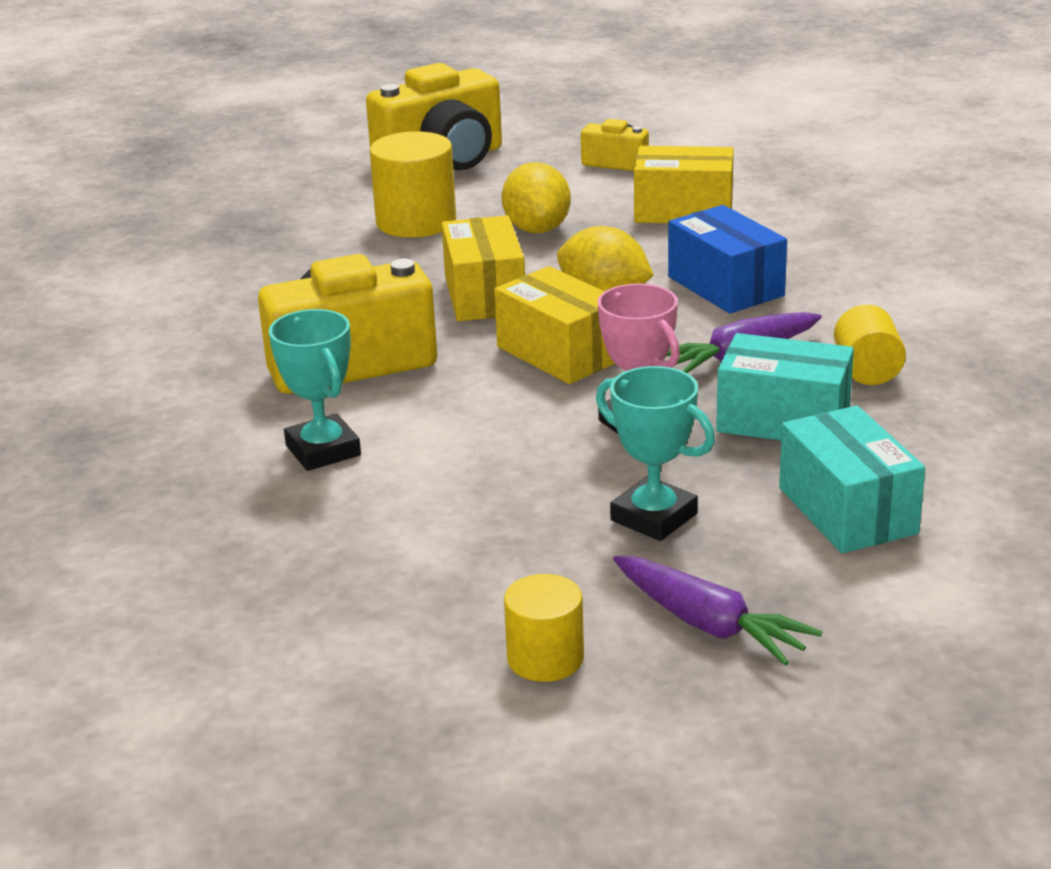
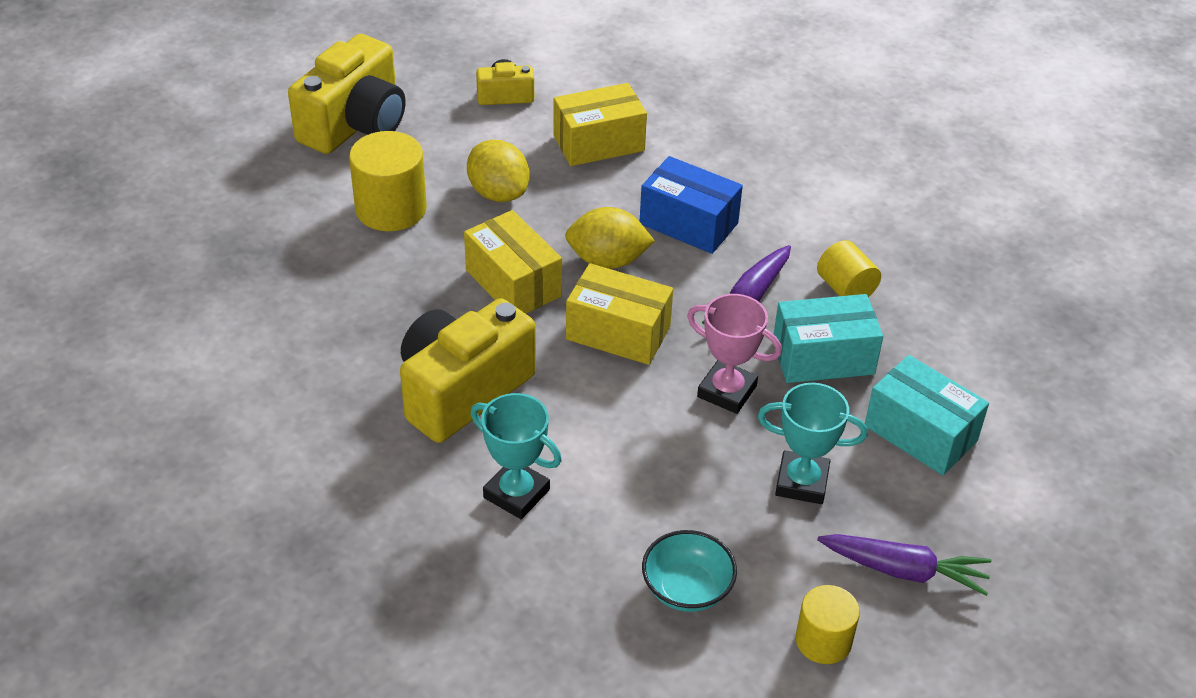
camera: 30 degrees left, 15 degrees up
none -> turquoise bowl [642,530,737,612]

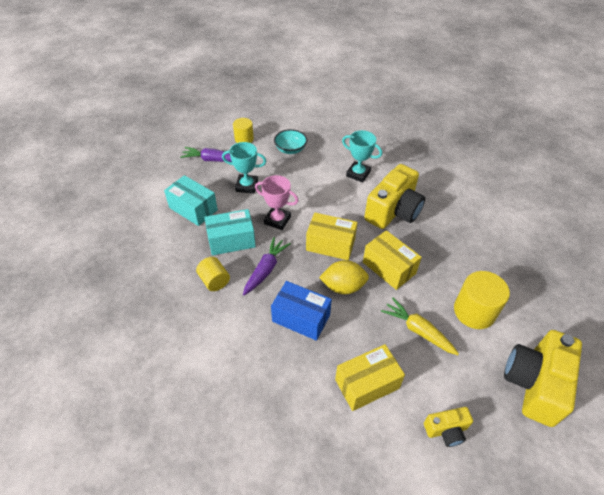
camera: 175 degrees right, 5 degrees up
yellow lemon [467,140,529,202] -> yellow carrot [381,298,459,355]

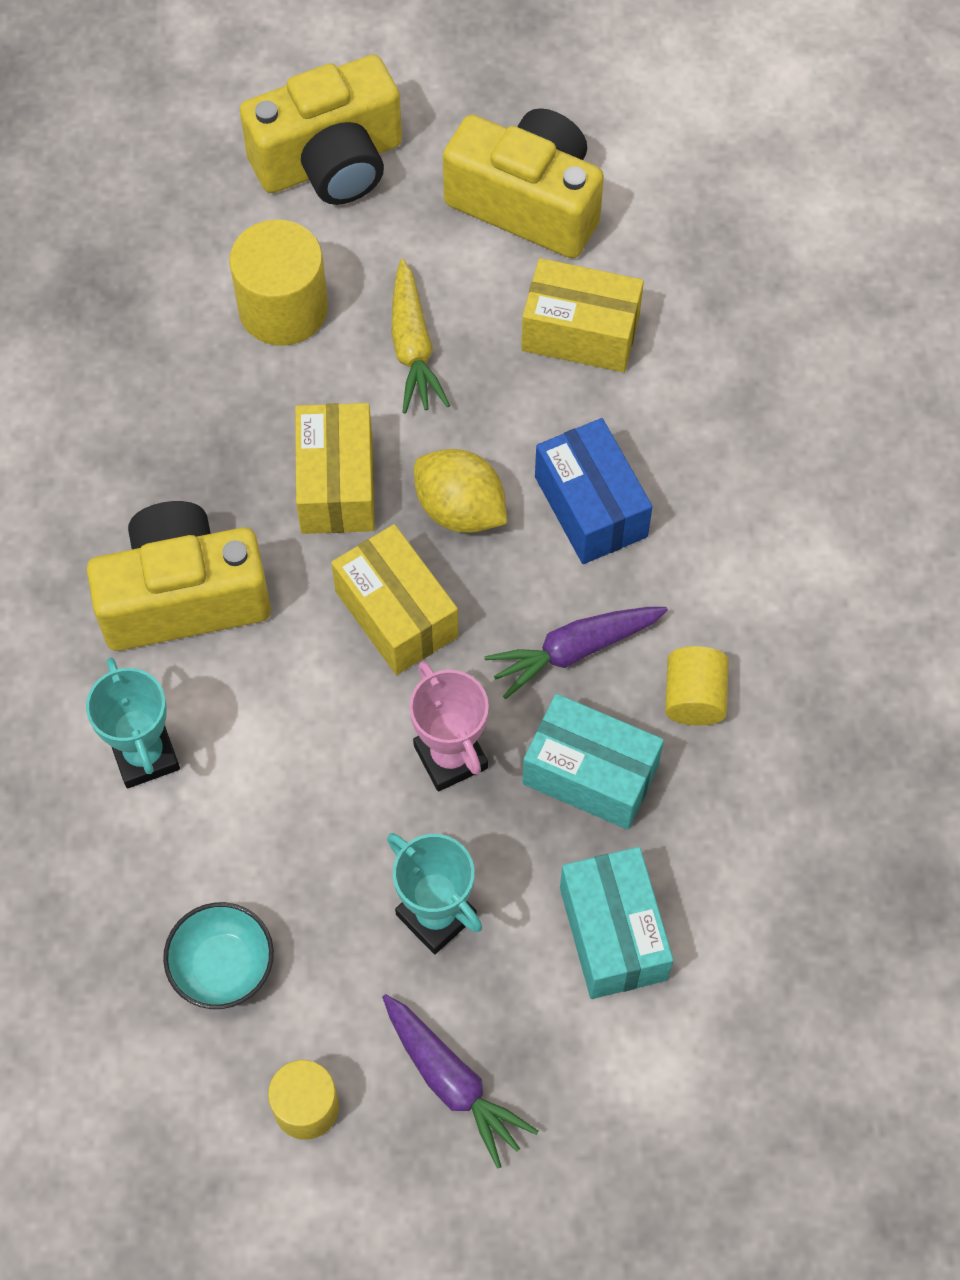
camera: 140 degrees left, 15 degrees up
yellow camera [424,407,473,447] -> yellow camera [443,108,604,258], size x2.02

